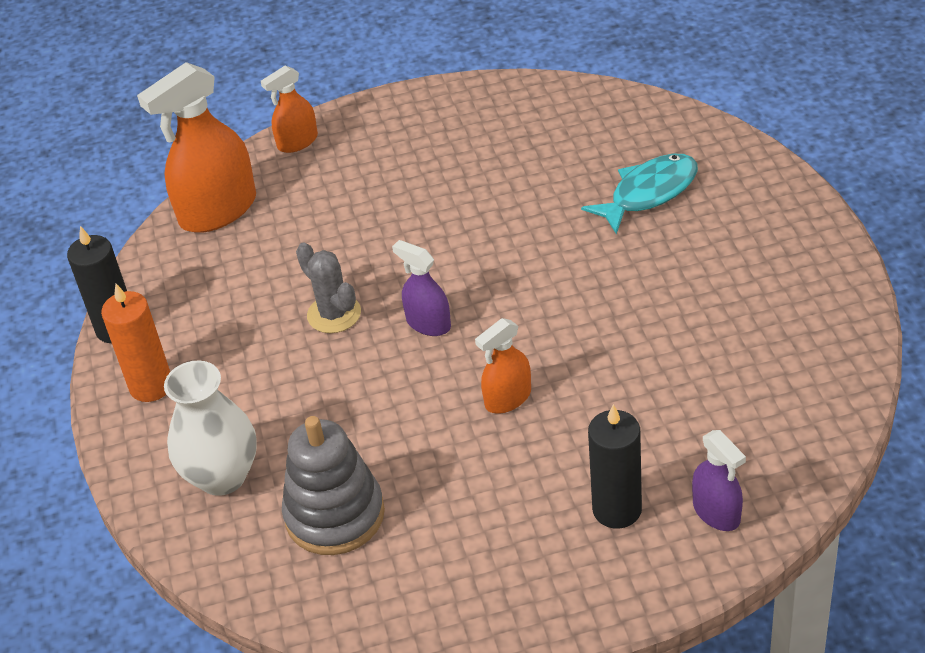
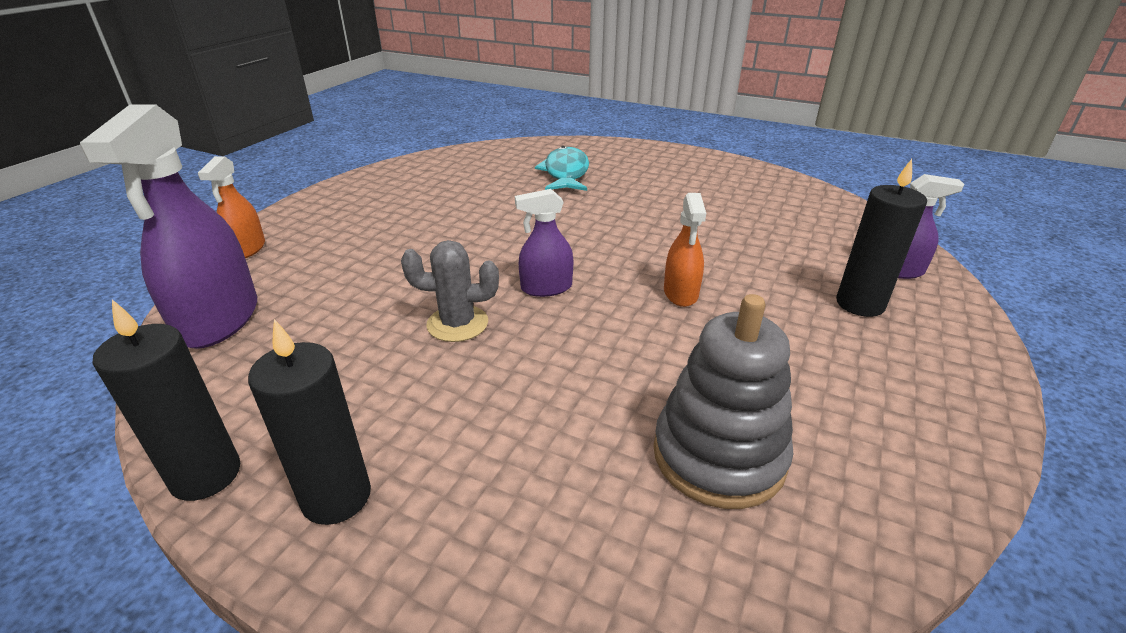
camera: 55 degrees left, 10 degrees down
orange candle [101,284,170,402] -> black candle [248,319,371,525]
orange spray bottle [137,62,256,233] -> purple spray bottle [80,105,257,349]
white vase [164,360,257,496] -> none

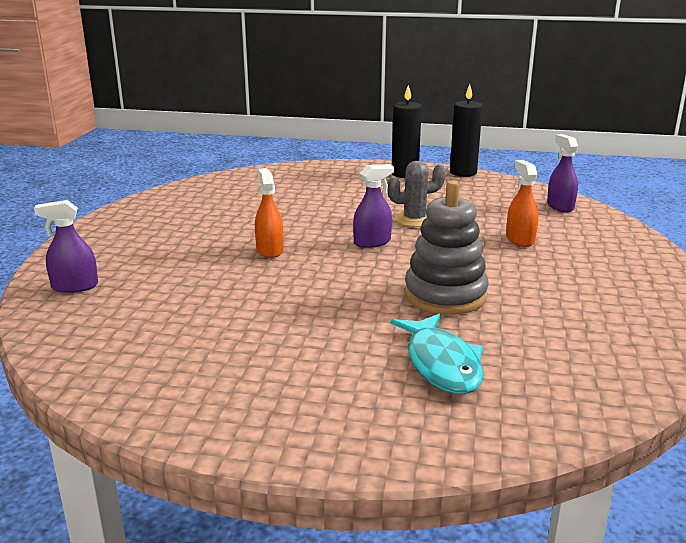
camera: 165 degrees right, 10 degrees down
purple spray bottle [80,105,257,349] -> purple spray bottle [547,134,578,212], size x0.54
orange spray bottle [198,156,265,258] -> orange spray bottle moved to [506,160,538,247]
grey stacking toy [653,294,793,509] -> grey stacking toy moved to [404,180,489,315]
black candle [836,159,927,317] -> none

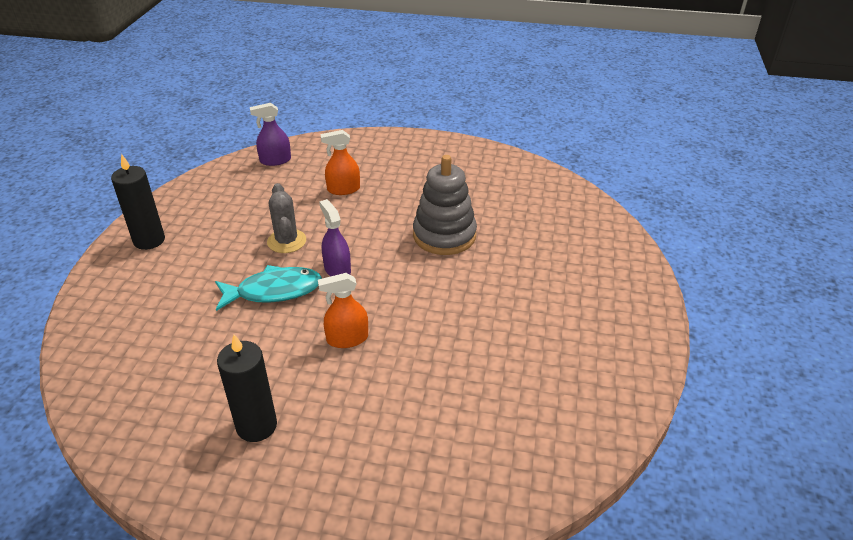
camera: 90 degrees left, 15 degrees up
purple spray bottle [34,200,98,293] -> none
turquoise fish [390,313,483,394] -> turquoise fish moved to [215,265,322,311]
black candle [450,84,483,177] -> black candle moved to [217,334,277,442]

